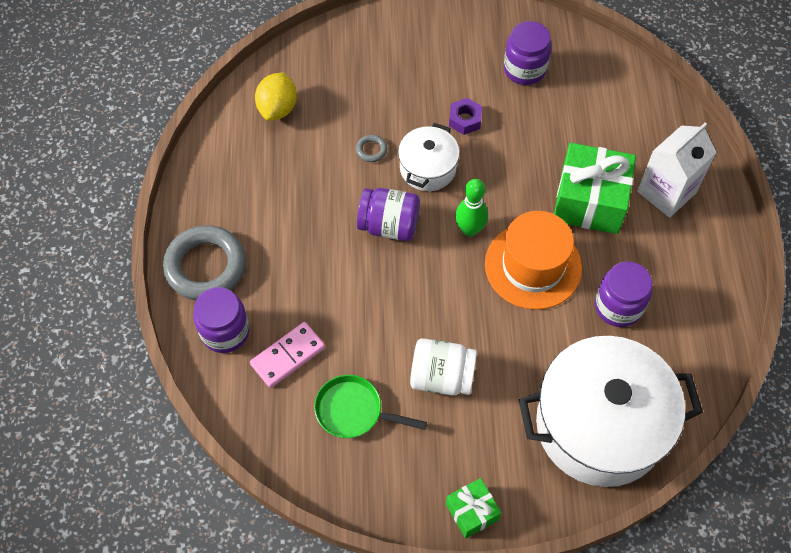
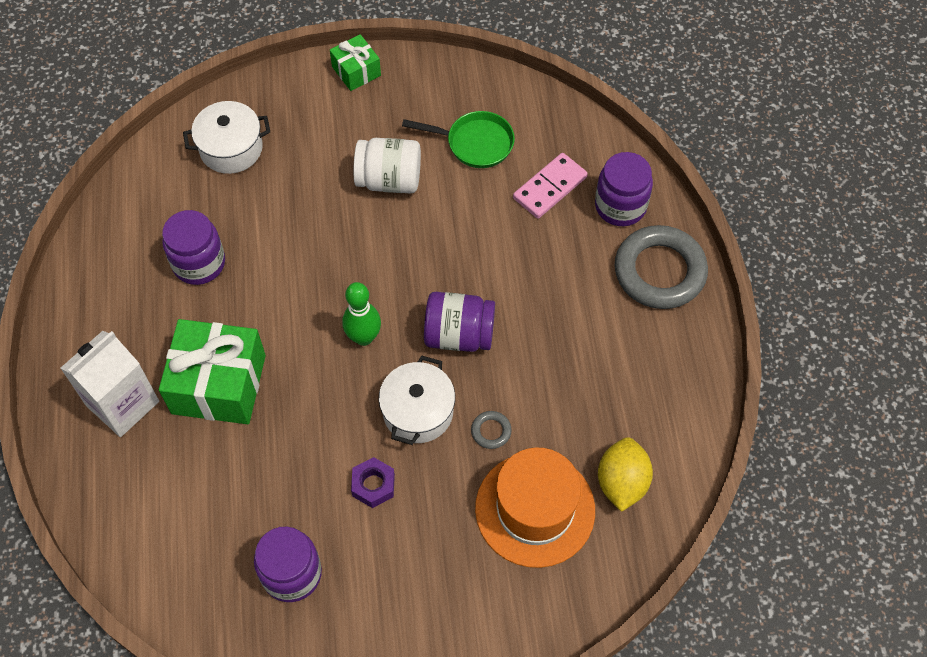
camera: 175 degrees right, 0 degrees up
orange hat [485,211,582,310] -> orange hat moved to [475,447,595,568]
white pot [519,336,703,487] -> white pot [183,101,270,174], size x0.50

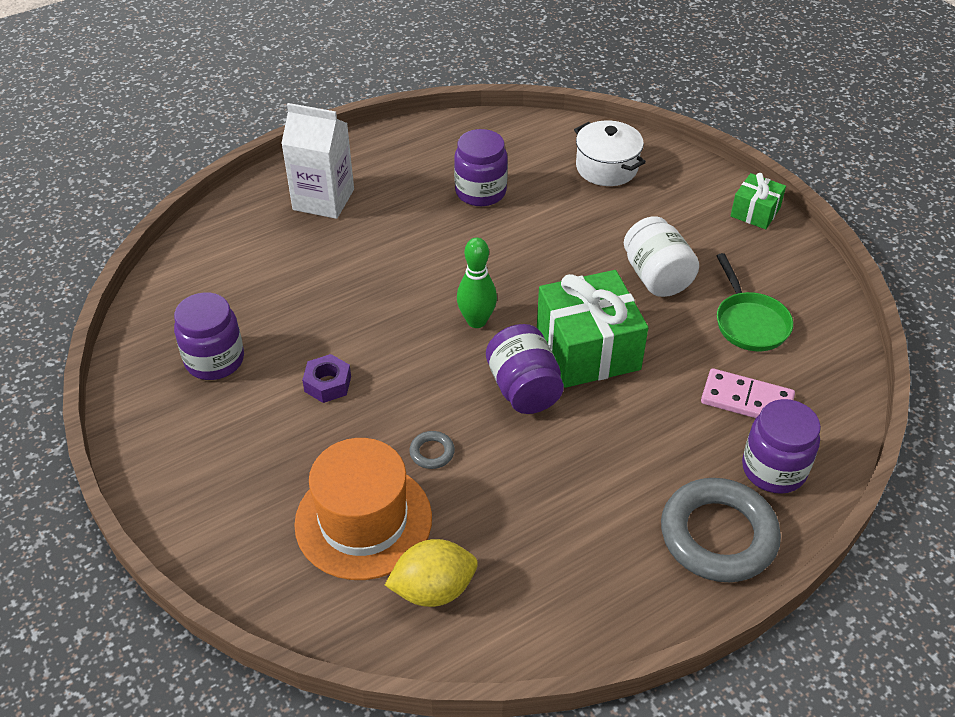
camera: 65 degrees right, 15 degrees down
green gift [159,319,266,424] -> green gift moved to [537,270,648,388]
white pot [379,355,455,445] -> none

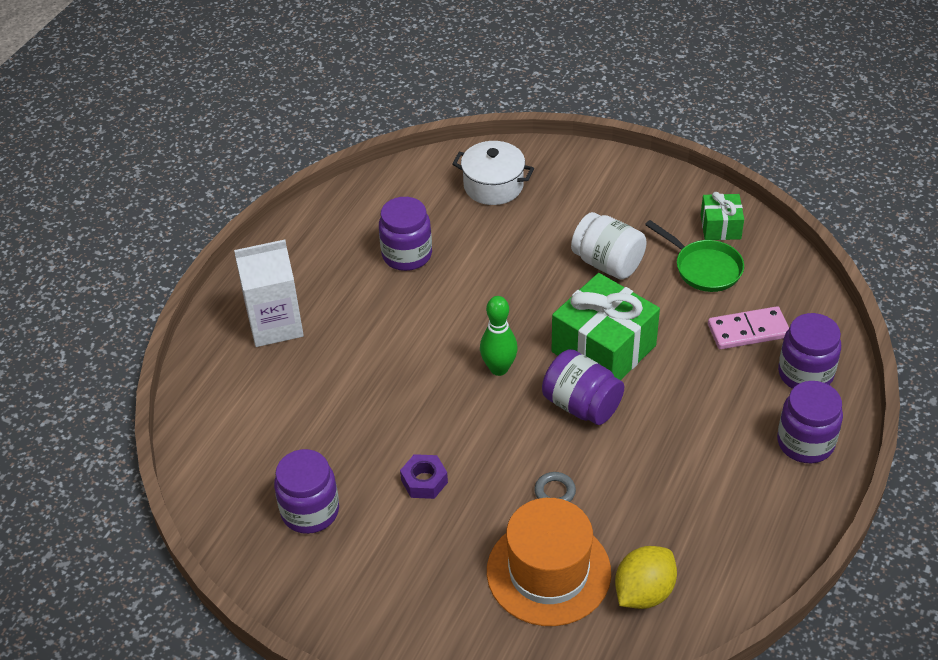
camera: 30 degrees left, 0 degrees up
grey ring [661,478,781,582] -> purple jar [777,381,843,463]
green gift [730,173,786,229] -> green gift moved to [701,192,744,240]

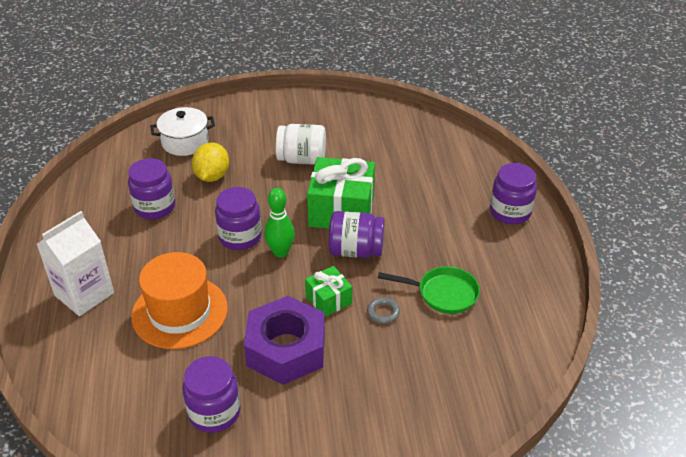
camera: 35 degrees left, 5 degrees down
purple nut [400,454,448,499] -> purple nut [244,296,325,385], size x2.20
orange hat [487,498,611,626] -> orange hat moved to [131,252,228,349]
yellow lemon [615,546,677,609] -> yellow lemon moved to [192,143,229,182]
green pan [645,220,744,292] -> green pan moved to [378,266,480,314]
green gift [701,192,744,240] -> green gift moved to [305,266,352,317]
pink domino [708,306,789,350] -> none
purple jar [778,313,841,389] -> purple jar moved to [215,187,262,250]

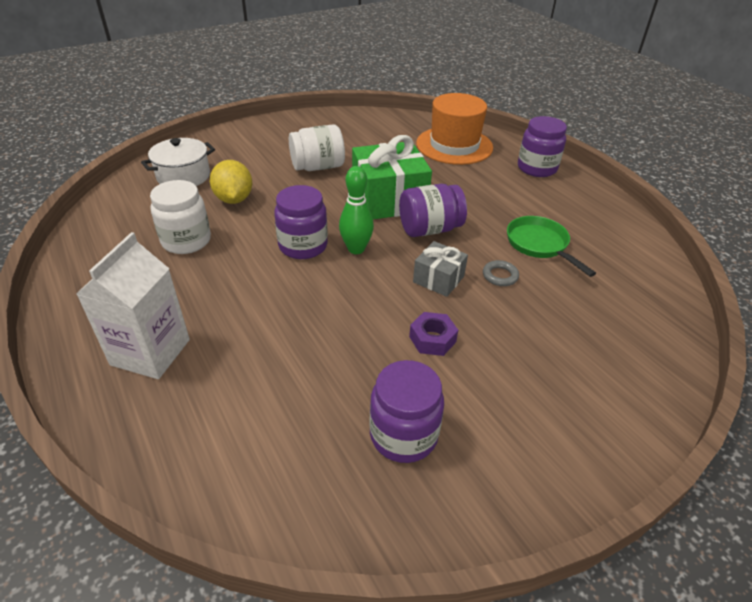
camera: 25 degrees left, 0 degrees up
purple jar [128,158,175,219] -> white jar [150,180,211,254]
orange hat [131,252,228,349] -> orange hat moved to [416,93,493,165]
purple nut [244,296,325,385] -> purple nut [409,312,458,356], size x0.46
green gift [305,266,352,317] -> grey gift [413,241,468,297]
green pan [378,266,480,314] -> green pan turned 105 degrees counterclockwise [507,216,596,277]

